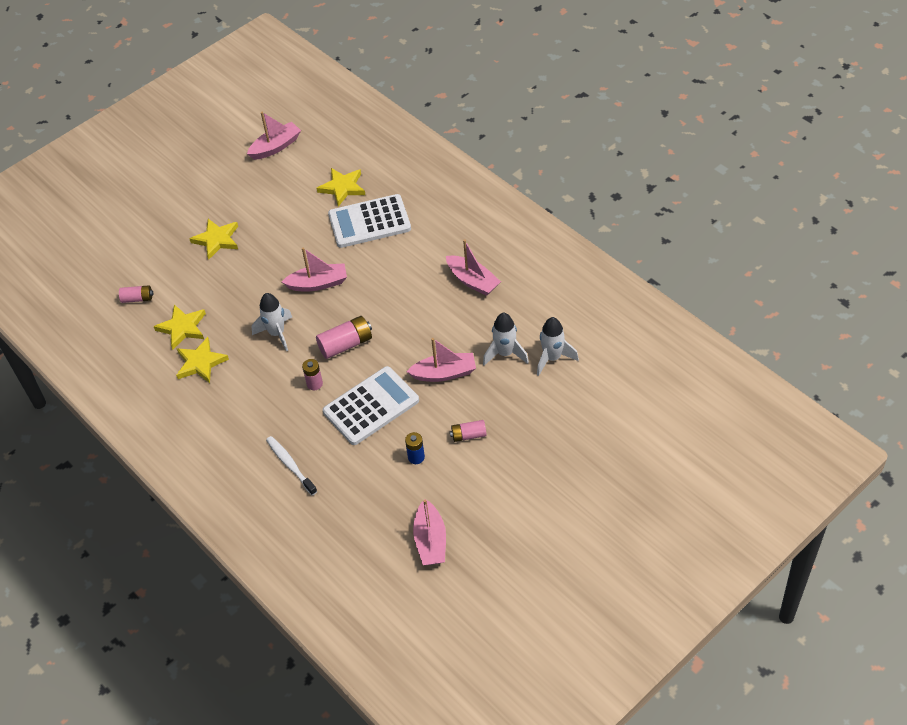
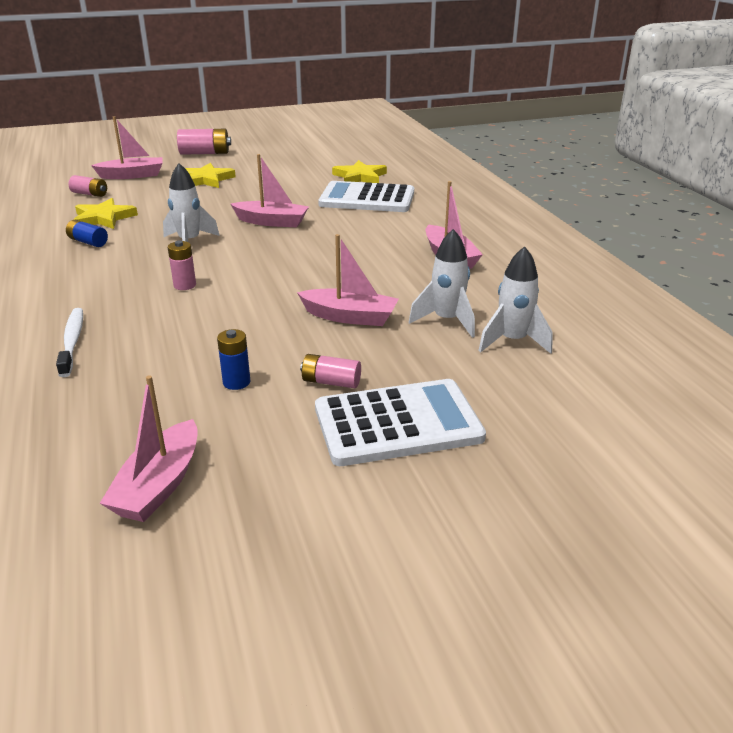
camera: 20 degrees right, 20 degrees down
yellow star [176,337,229,383] -> blue battery [66,220,108,247]
pink boat [247,112,301,160] -> pink boat moved to [91,116,163,179]
pink battery [316,316,372,359] -> pink battery moved to [177,129,231,155]
white calculator [323,366,419,445] -> white calculator moved to [315,379,486,466]

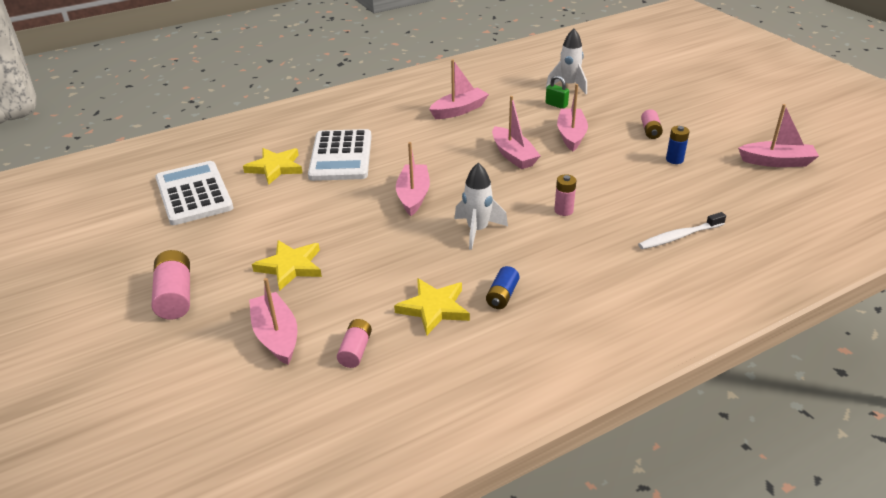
camera: 100 degrees left, 5 degrees up
white calculator [315,379,486,466] -> white calculator moved to [155,161,233,225]
white rocket [409,229,475,338] -> green padlock [546,75,569,108]
none -> pink boat [492,96,541,169]

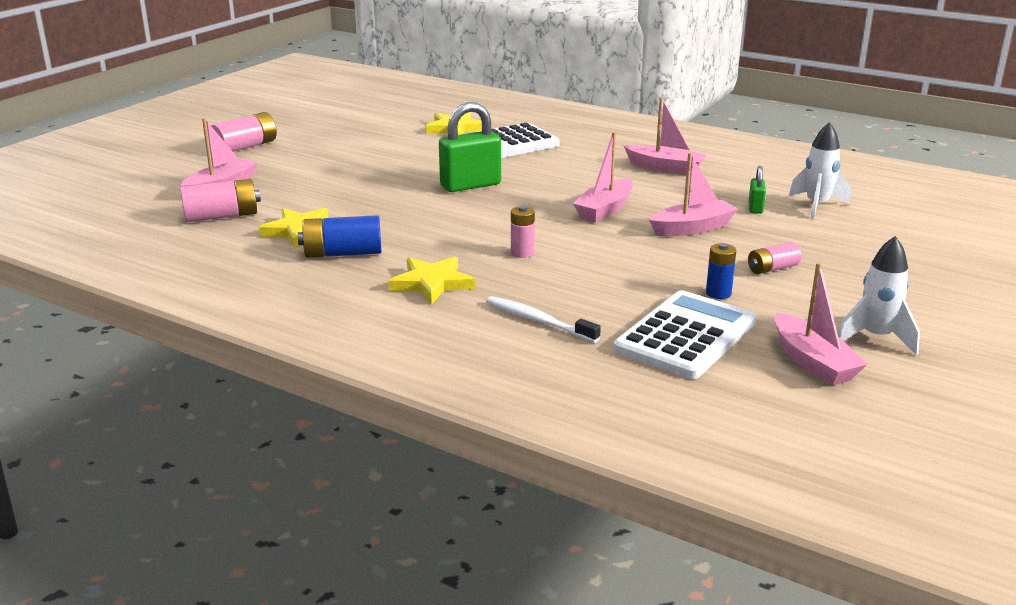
camera: 60 degrees right, 10 degrees down
white calculator [155,161,233,225] -> white calculator moved to [613,290,757,379]
yellow star [252,240,322,291] -> yellow star moved to [388,256,475,304]
pink battery [337,319,372,368] -> pink battery [180,179,261,222], size x1.62
pink boat [396,142,430,216] -> green padlock [439,102,501,192]
white rocket [455,163,508,250] -> white rocket moved to [838,236,920,355]
blue battery [486,266,519,309] -> blue battery [298,215,382,258], size x1.62

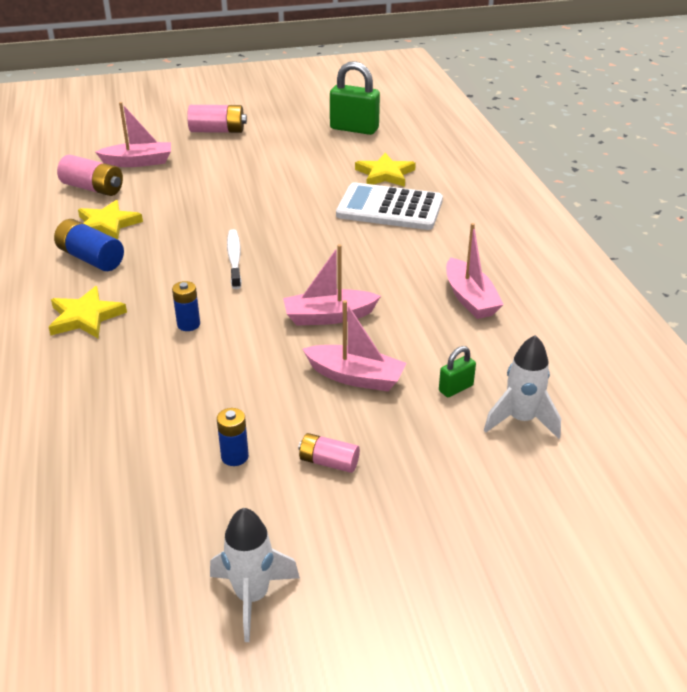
camera: 45 degrees right, 10 degrees up
green padlock [439,102,501,192] -> green padlock moved to [330,61,380,135]
white toothbrush [486,296,601,343] -> white toothbrush moved to [227,229,242,289]
pink battery [511,206,535,258] -> blue battery [172,281,200,331]
white calculator [613,290,757,379] -> none
pink boat [775,262,868,385] -> none

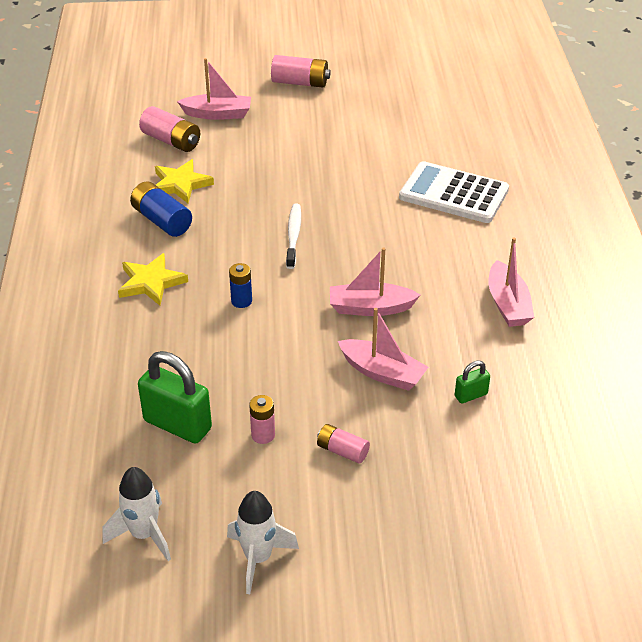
camera: 10 degrees right, 5 degrees up
blue battery [217,408,249,466] -> pink battery [249,395,275,444]
green padlock [330,61,380,135] -> green padlock moved to [138,351,212,444]
yellow star [355,153,416,187] -> none
white rocket [484,335,561,439] -> white rocket moved to [103,467,171,561]

